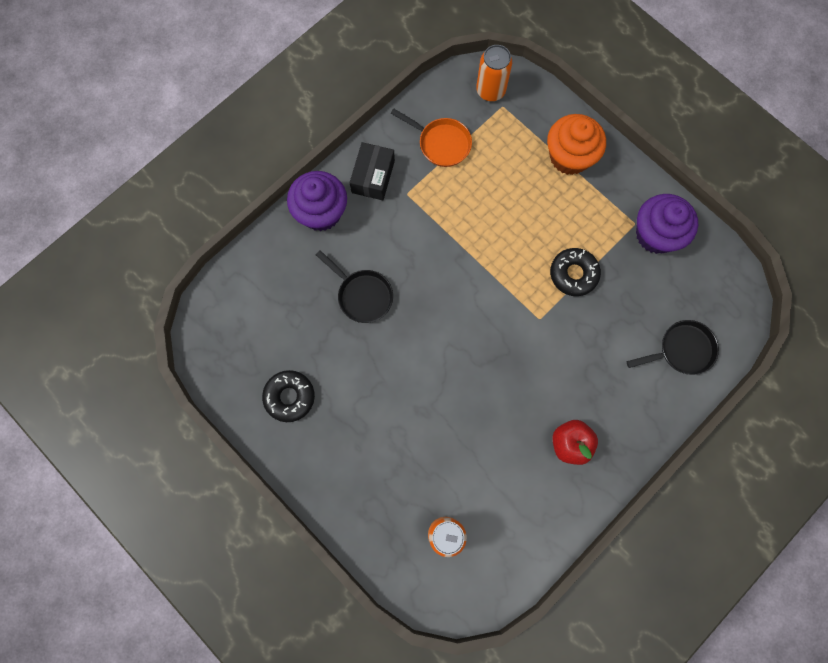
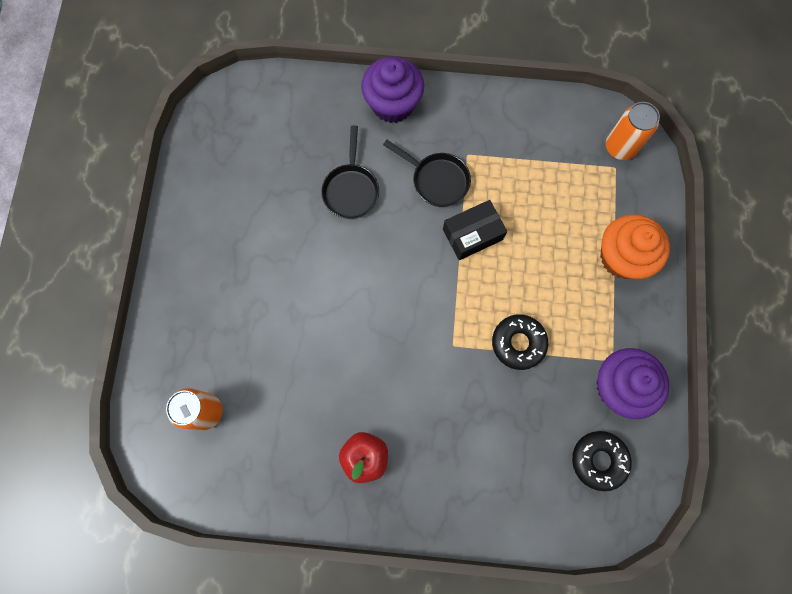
camera: 50 degrees right, 0 degrees up
black donut [262,370,315,422] -> black donut moved to [572,431,632,491]
black box [350,142,395,200] -> black box moved to [443,200,507,260]
orange pan [391,108,472,167] -> none
black pan [627,320,719,375] -> black pan moved to [383,140,471,207]

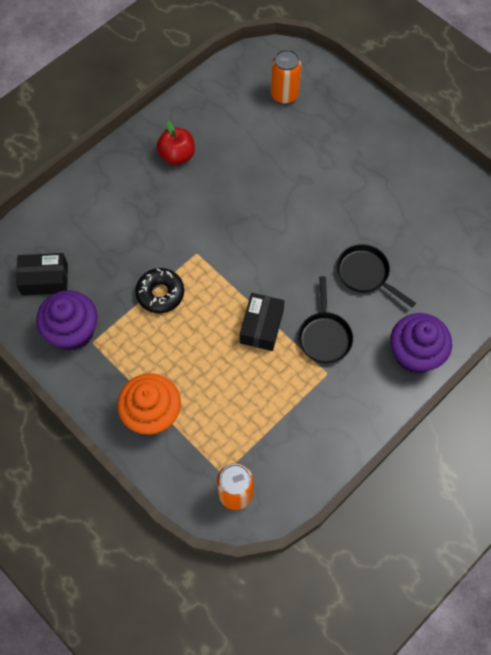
camera: 130 degrees right, 10 degrees down
black pan [383,140,471,207] -> black pan turned 75 degrees counterclockwise [298,276,353,363]
black donut [572,431,632,491] -> black box [16,253,68,296]

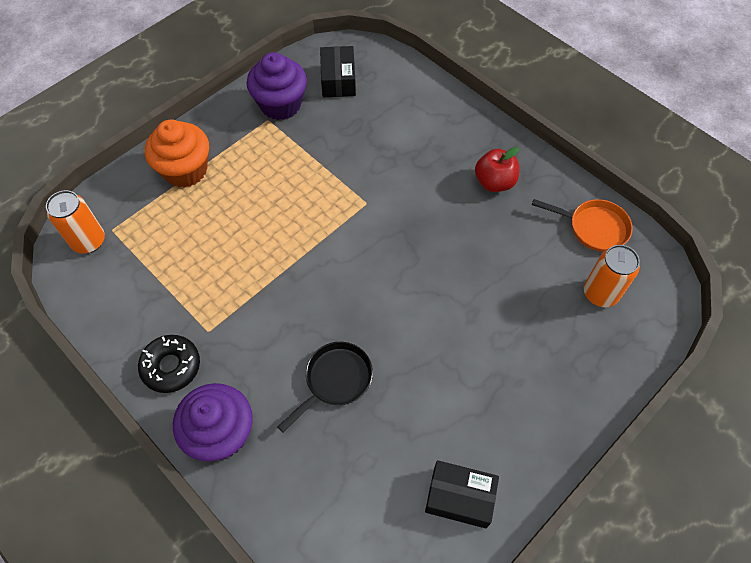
camera: 90 degrees right, 5 degrees down
black donut [135,268,184,313] -> black donut moved to [138,335,200,393]
black box [240,293,285,351] -> black box moved to [425,460,499,529]
black pan [298,276,353,363] -> none
none -> orange pan [532,199,633,252]

